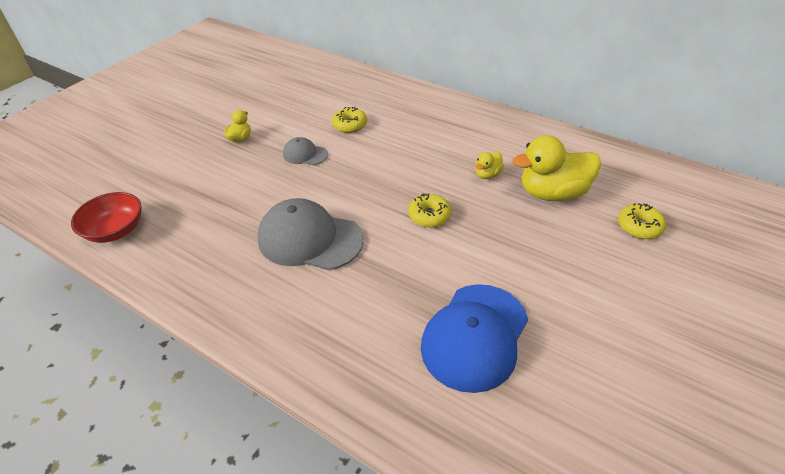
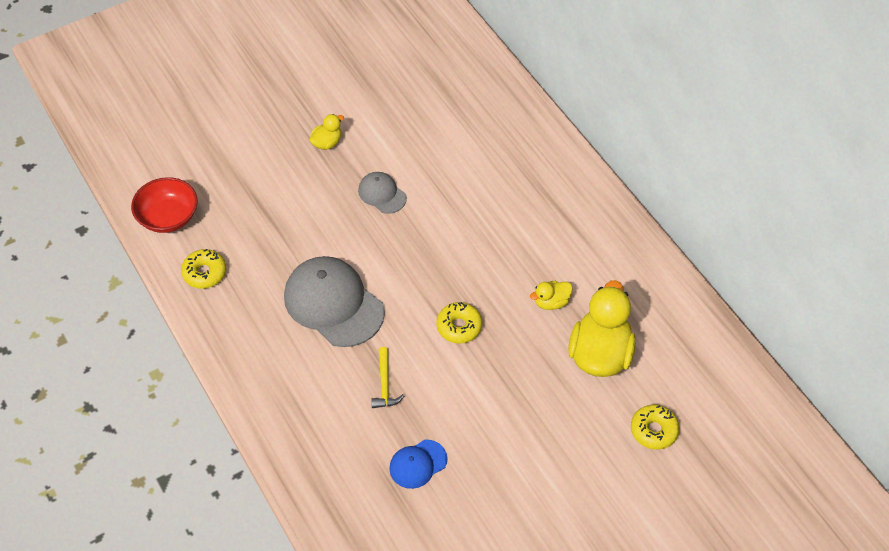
camera: 25 degrees right, 10 degrees up
yellow donut [332,107,367,133] -> yellow donut moved to [181,249,226,289]
blue cap [421,284,528,393] -> blue cap [389,440,447,489], size x0.51
yellow duck [513,135,601,201] -> yellow duck turned 90 degrees clockwise [568,280,636,377]
none -> yellow hammer [371,347,404,408]

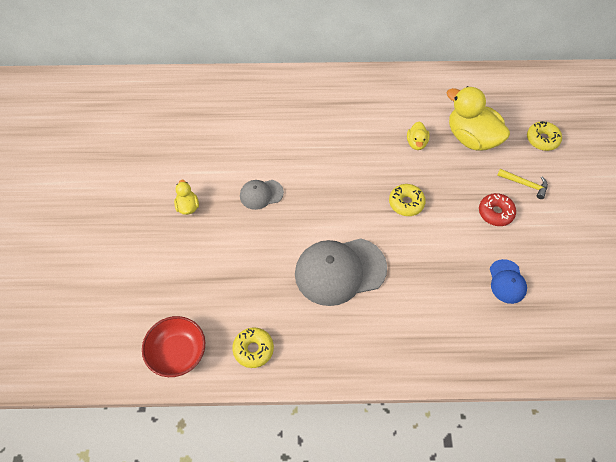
camera: 60 degrees left, 5 degrees up
yellow hammer [371,347,404,408] -> yellow hammer moved to [497,169,548,199]
none -> red donut [479,193,516,226]

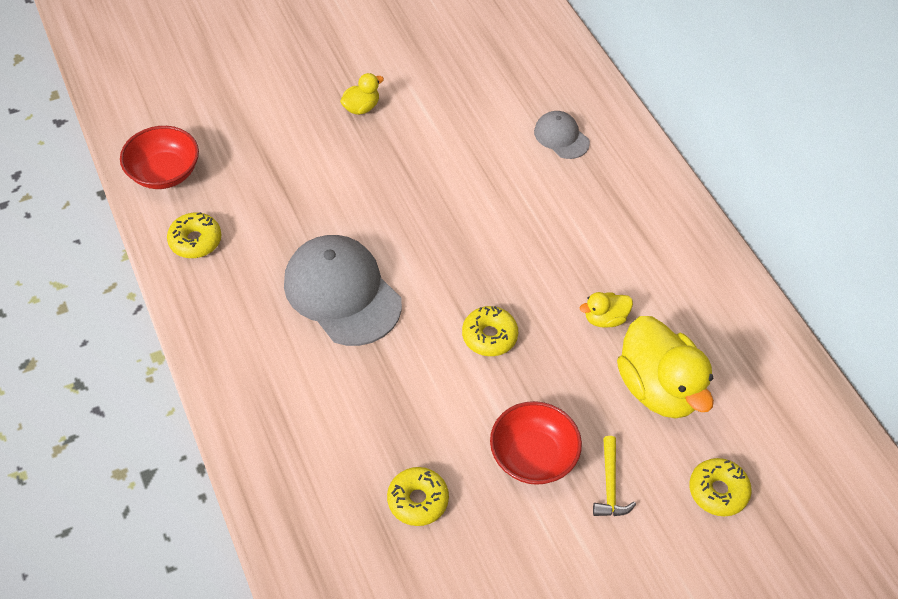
camera: 65 degrees right, 5 degrees down
grey cap [240,180,284,210] -> grey cap moved to [534,111,590,159]
yellow duck [447,86,510,151] -> yellow duck turned 135 degrees clockwise [617,316,714,419]
red donut [479,193,516,226] -> red bowl [490,401,582,485]
blue cap [490,259,527,304] -> yellow donut [387,467,449,526]

